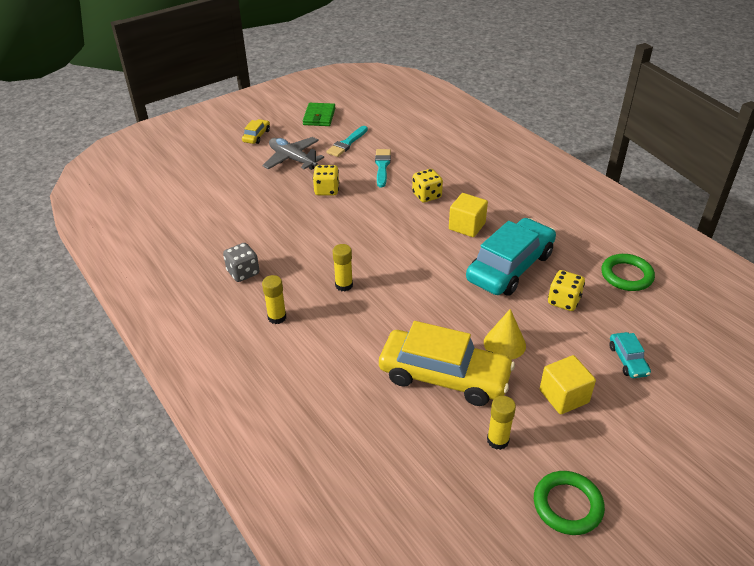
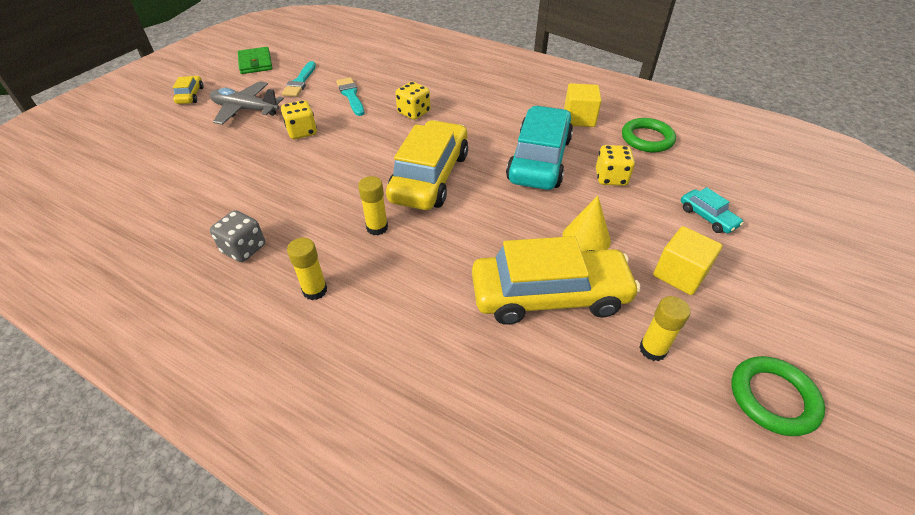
camera: 25 degrees left, 5 degrees up
yellow cube [449,193,488,237] -> yellow cube moved to [564,83,602,127]
none -> yellow car [386,120,468,210]

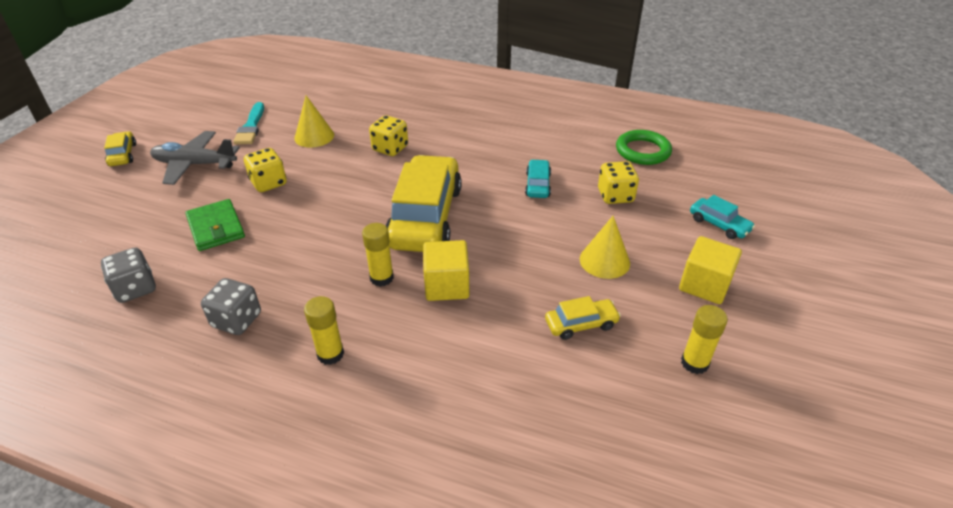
camera: 10 degrees left, 5 degrees down
green wallet [238,47,272,74] -> green wallet moved to [185,199,245,251]
turquoise brush [336,77,364,116] -> yellow cone [294,95,334,147]
yellow car [472,236,640,325] -> yellow car [545,296,621,340], size x0.44
turquoise car [506,106,573,190] -> turquoise car [525,159,551,198], size x0.44
yellow cube [564,83,602,127] -> yellow cube moved to [423,240,469,301]
green ring [731,356,825,436] -> none
none -> grey dice [101,248,156,303]

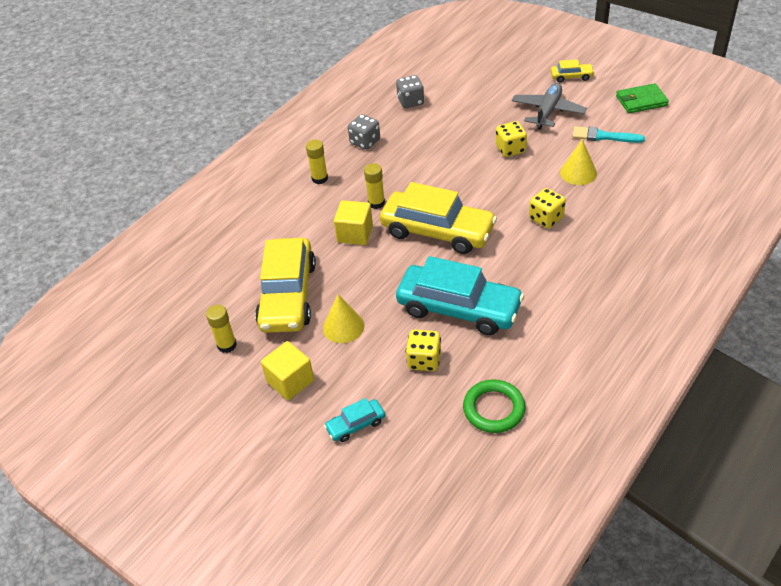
camera: 110 degrees right, 5 degrees up
green wallet [185,199,245,251] -> green wallet moved to [616,83,669,113]
turquoise car [525,159,551,198] -> turquoise car [396,256,524,335], size x2.26
yellow car [545,296,621,340] -> yellow car [255,238,316,333], size x2.26

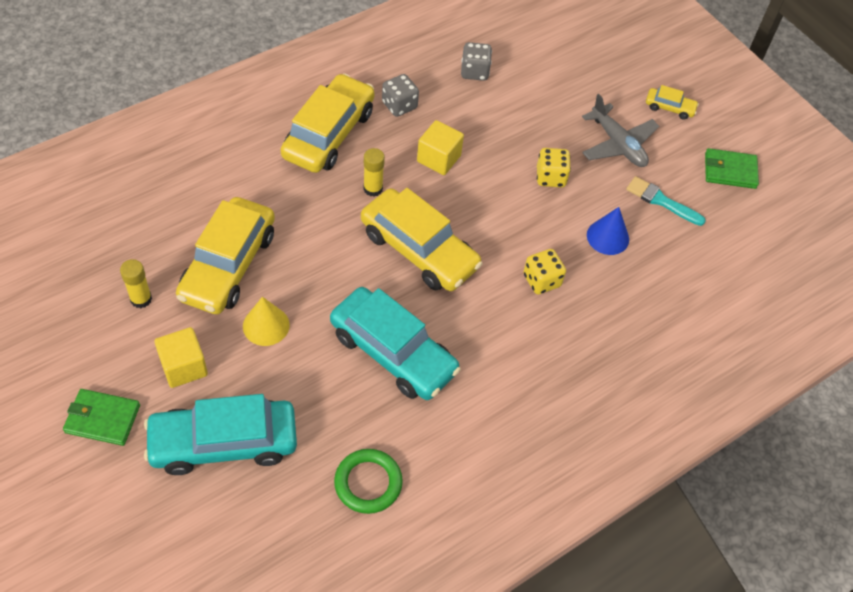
camera: 10 degrees right, 10 degrees up
yellow glue stick [306,140,328,184] -> yellow car [281,73,375,173]
turquoise car [324,398,385,442] -> turquoise car [144,394,297,475], size x2.26
yellow cube [334,200,373,245] -> yellow cube moved to [417,120,464,175]
yellow dice [406,329,441,371] -> none
grey plane [512,83,587,130] -> grey plane turned 105 degrees clockwise [582,94,659,167]
yellow cone [560,139,597,185] -> blue cone [587,207,629,255]
none -> green wallet [63,389,140,446]

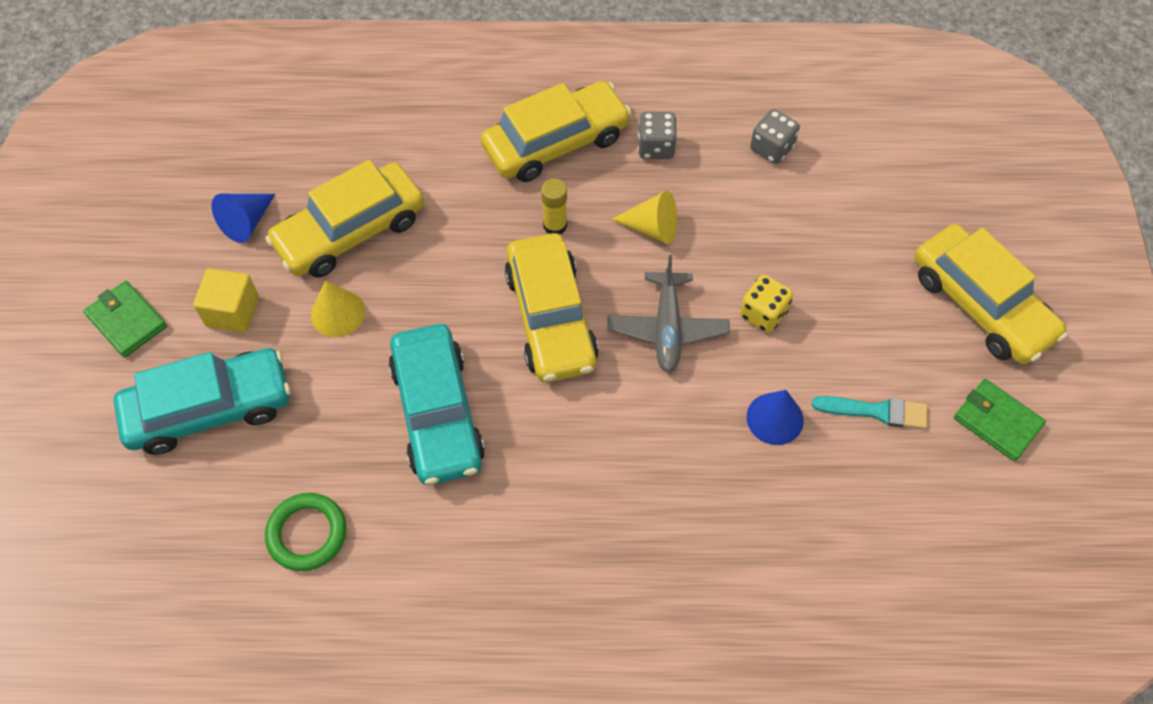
camera: 40 degrees right, 5 degrees up
yellow glue stick [120,259,152,308] -> blue cone [212,194,275,243]
turquoise car [144,394,297,475] -> turquoise car turned 135 degrees clockwise [114,348,291,455]
yellow cube [417,120,464,175] -> yellow cone [611,191,677,244]
yellow dice [523,249,566,294] -> none
grey plane [582,94,659,167] -> grey plane moved to [607,255,730,373]
turquoise brush [626,176,706,226] -> turquoise brush turned 120 degrees clockwise [812,396,928,429]
yellow car [646,85,699,120] -> yellow car [914,224,1067,364], size x2.26

